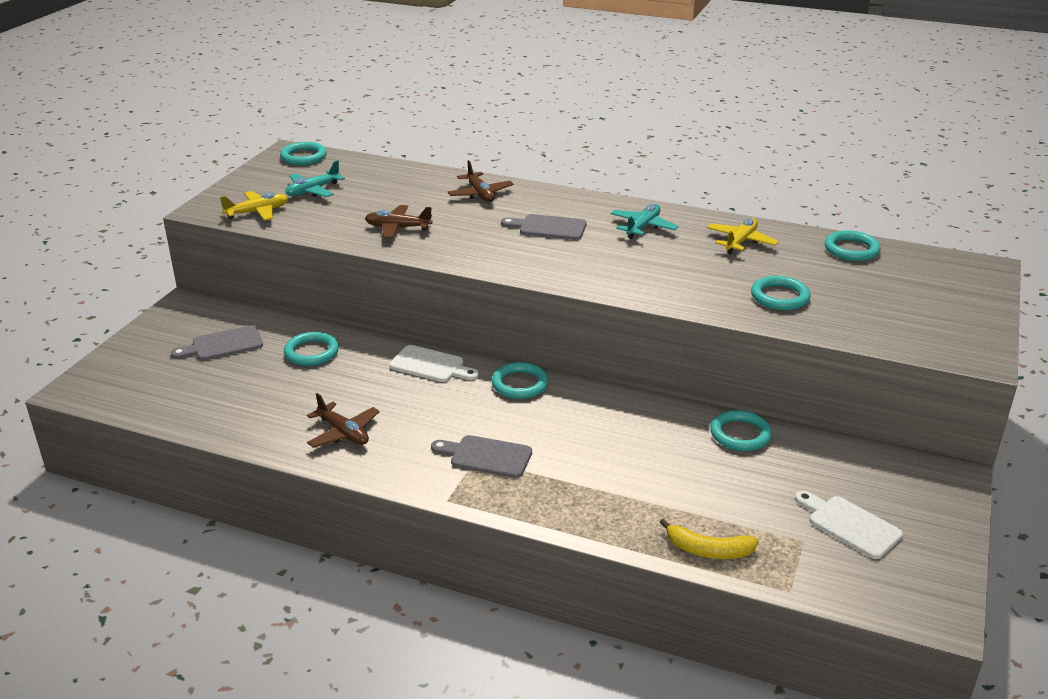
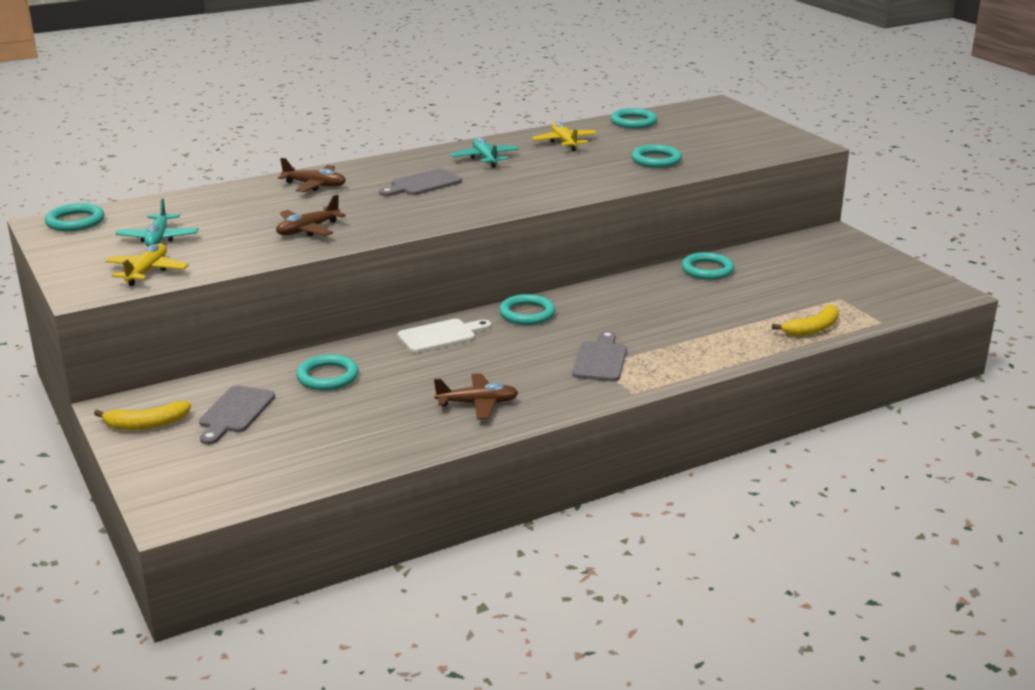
camera: 50 degrees left, 5 degrees down
grey cutting board [431,435,532,478] -> grey cutting board turned 135 degrees clockwise [572,331,627,382]
white cutting board [795,491,903,559] -> none
none -> yellow banana [94,401,191,430]

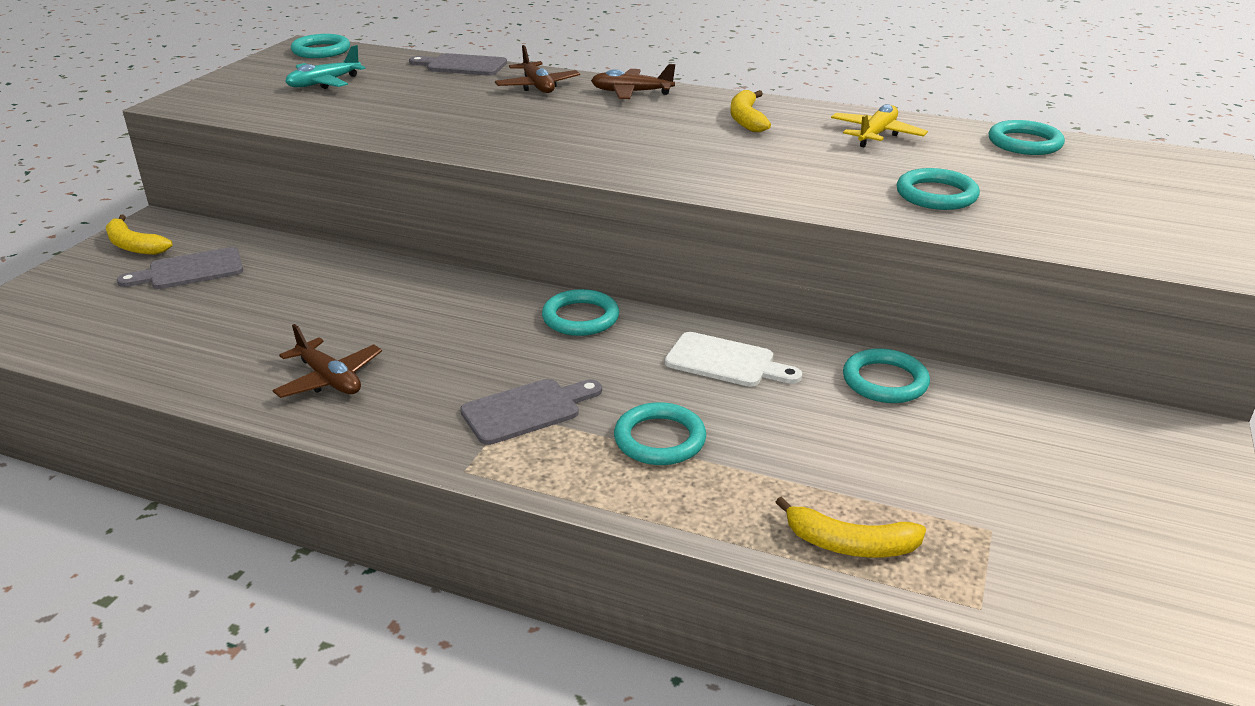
camera: 50 degrees right, 5 degrees up
yellow plane [105,243,189,286] -> none
brown plane [276,195,346,236] -> brown plane moved to [591,64,675,99]
turquoise ring [296,354,359,390] -> turquoise ring moved to [614,402,706,465]
grey cutting board [379,168,462,196] -> grey cutting board moved to [409,53,507,76]
white cutting board [398,319,491,353] -> white cutting board moved to [665,332,802,387]
turquoise plane [451,137,519,168] -> yellow banana [730,90,771,132]

